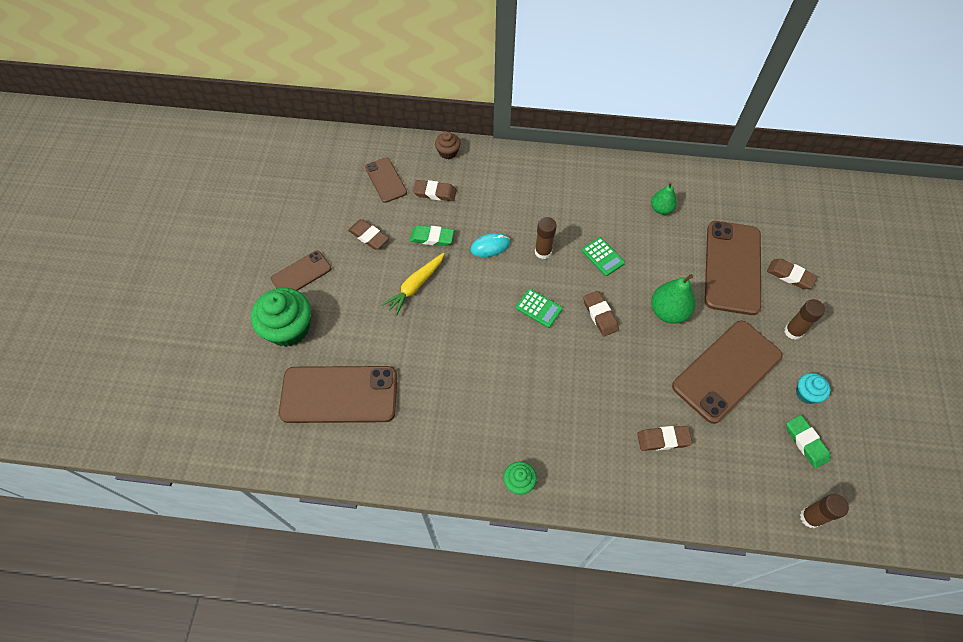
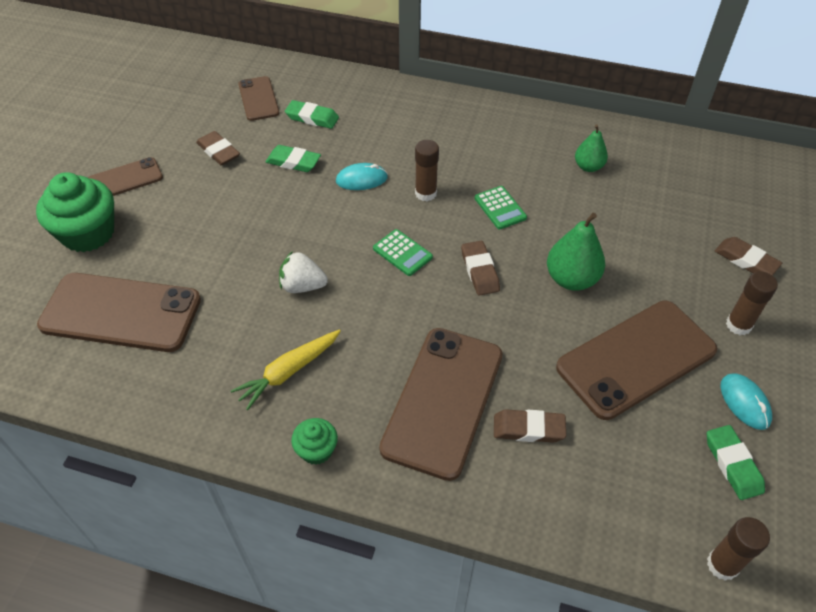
camera: 10 degrees right, 10 degrees down
yellow carrot [382,253,445,315] -> yellow carrot moved to [231,330,341,410]
brown eraser [413,180,457,201] -> green eraser [285,100,339,129]
brown cupcake [435,132,460,159] -> none
brown phone [705,221,761,315] -> brown phone moved to [379,328,503,481]
turquoise cupcake [796,373,830,404] -> turquoise mouse [720,373,772,430]
none -> white strawberry [279,251,328,293]

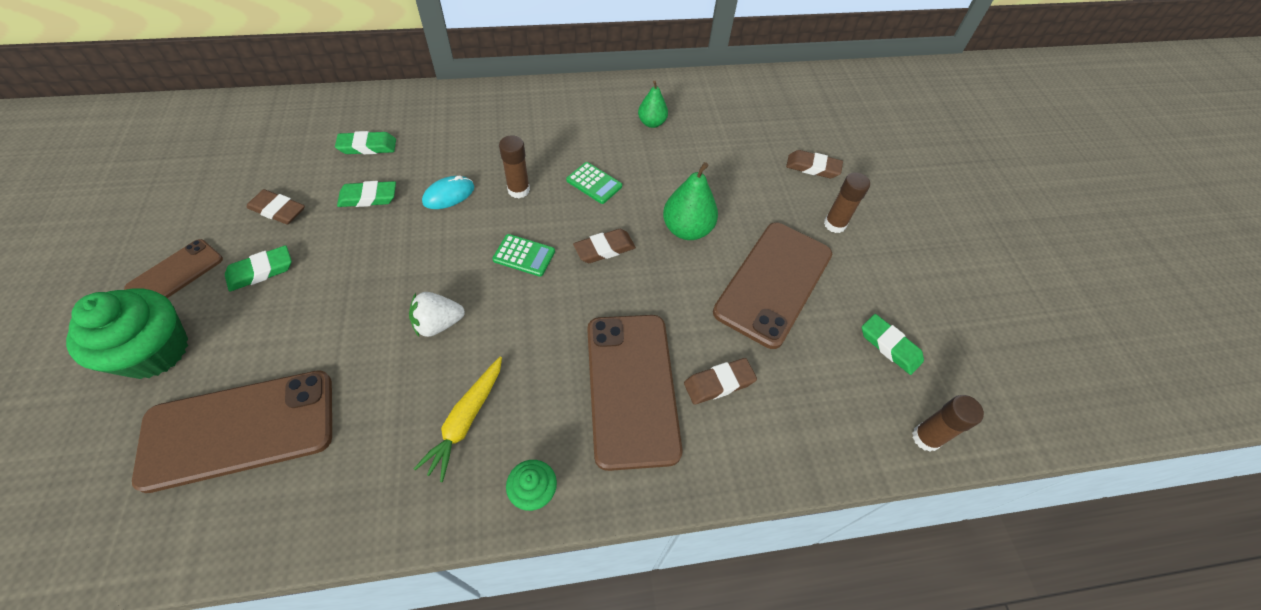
camera: 30 degrees left, 5 degrees up
brown phone [238,76,279,121] -> none
brown eraser [461,241,500,296] -> brown eraser turned 75 degrees counterclockwise [573,229,636,263]
turquoise mouse [720,373,772,430] -> none
none -> green eraser [225,245,292,292]

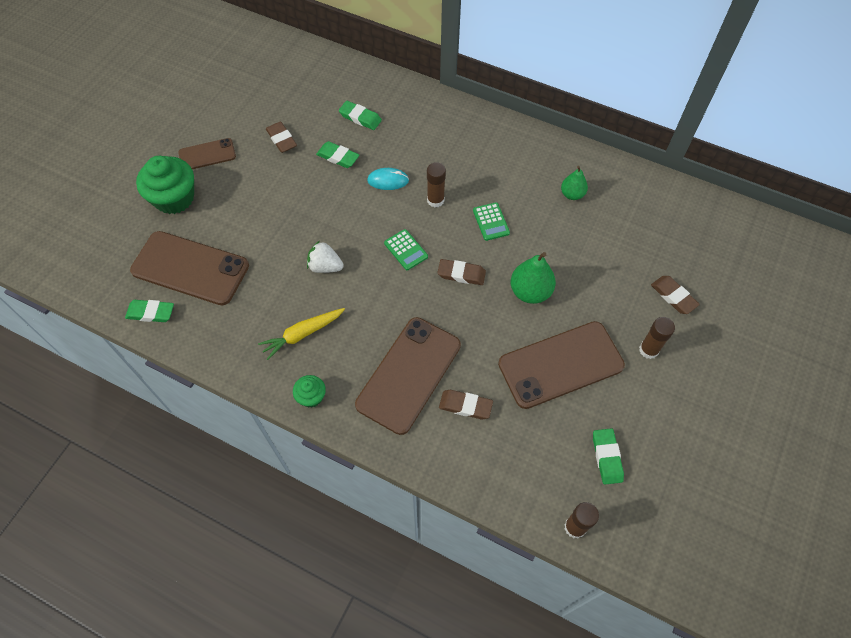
camera: 40 degrees right, 5 degrees up
green eraser [225,245,292,292] -> green eraser moved to [125,300,174,322]

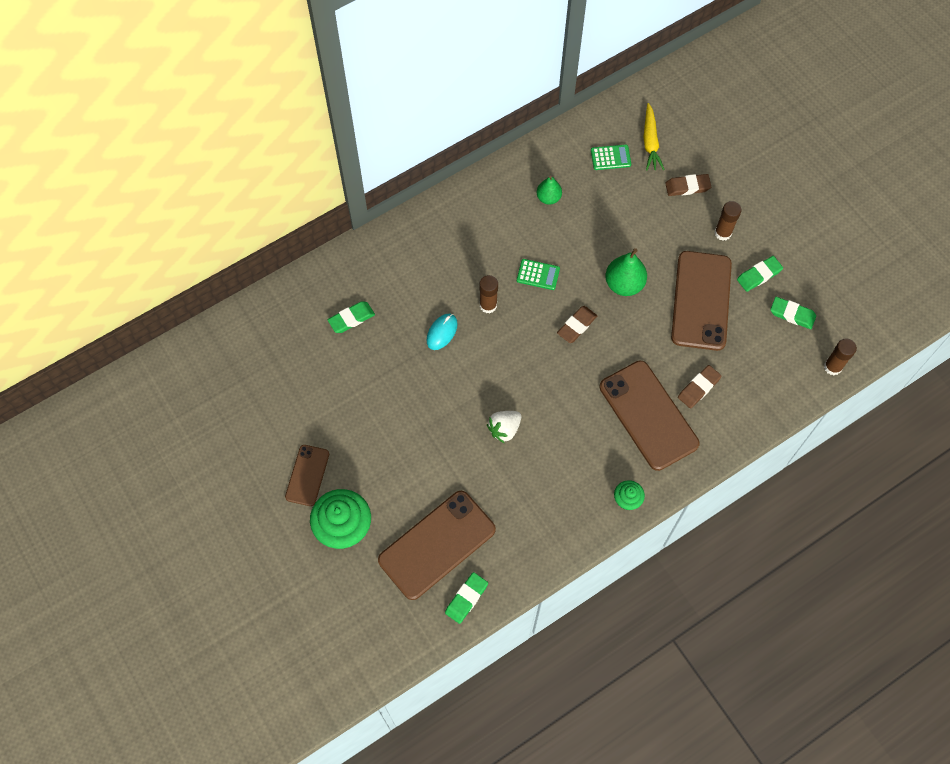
camera: 60 degrees left, 5 degrees up
yellow carrot [258,308,345,360] -> yellow carrot moved to [643,103,665,171]
brown eraser [266,122,297,153] -> none
green eraser [316,141,359,168] -> green eraser moved to [737,256,783,292]
green calculator [384,229,428,270] -> green calculator moved to [591,145,631,170]

